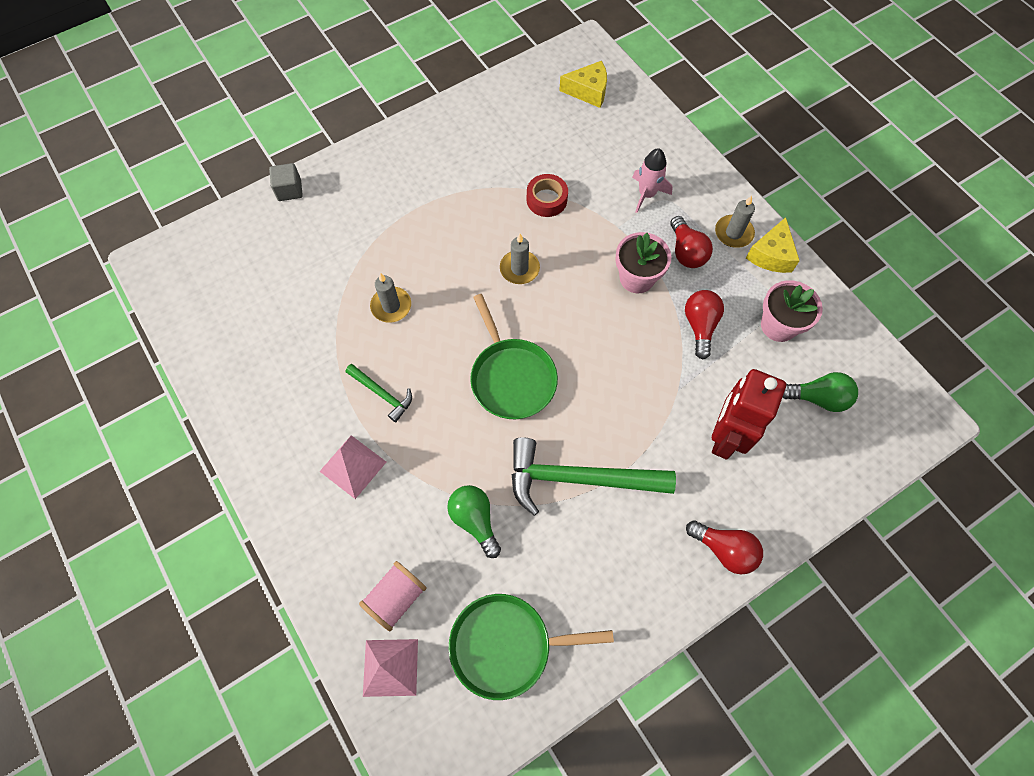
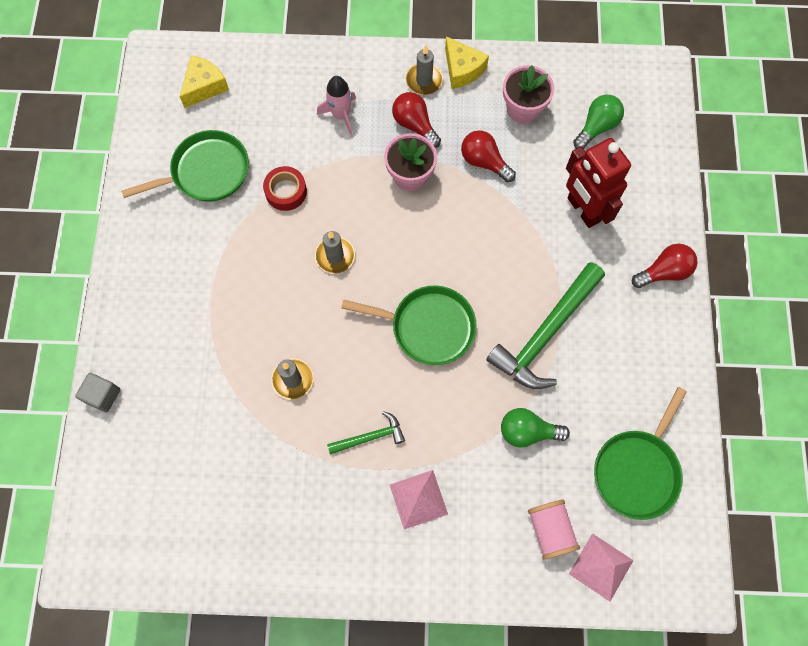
camera: 55 degrees left, 5 degrees up
red light bulb [670,216,713,268] -> red light bulb turned 150 degrees counterclockwise [392,92,441,148]
none -> green pan [121,130,249,202]

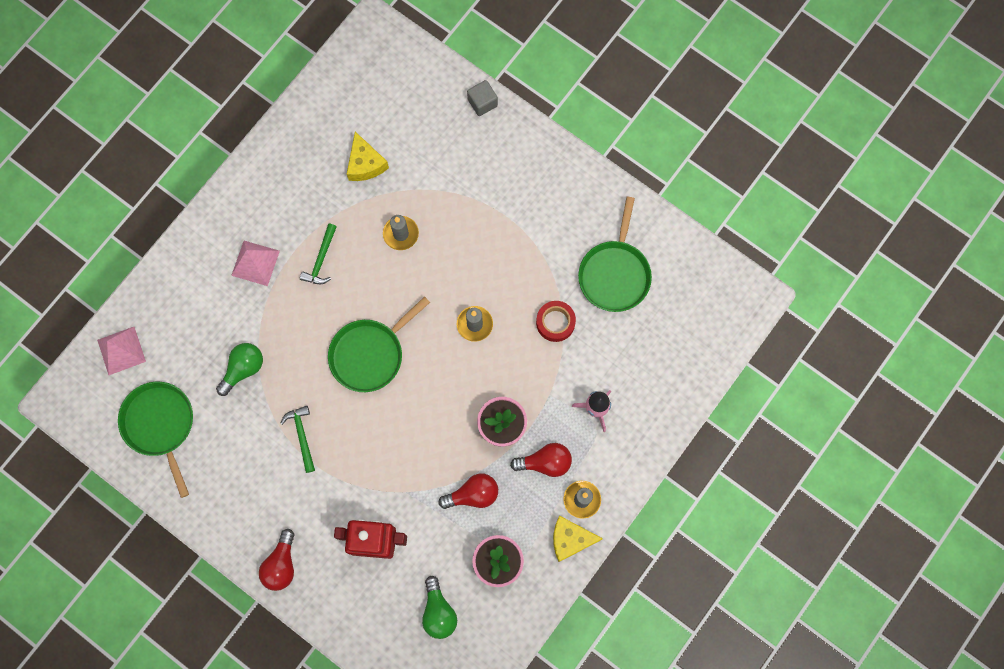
camera: 125 degrees right, 5 degrees up
yellow cheese [180,55,229,108] -> yellow cheese moved to [347,132,389,181]
green hammer [486,262,605,389] -> green hammer [280,406,315,473], size x0.49
pink spool [528,500,580,560] -> none

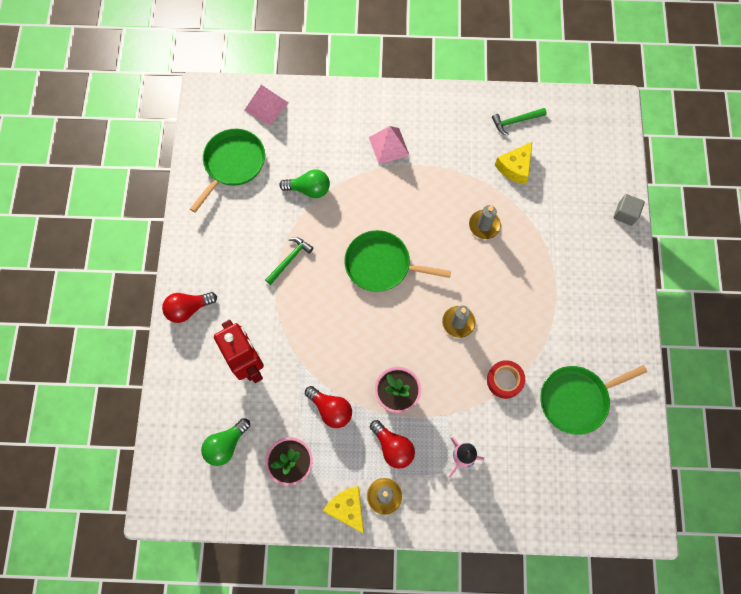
camera: 55 degrees right, 5 degrees down
green hammer [300,224,337,284] -> green hammer moved to [492,108,547,136]

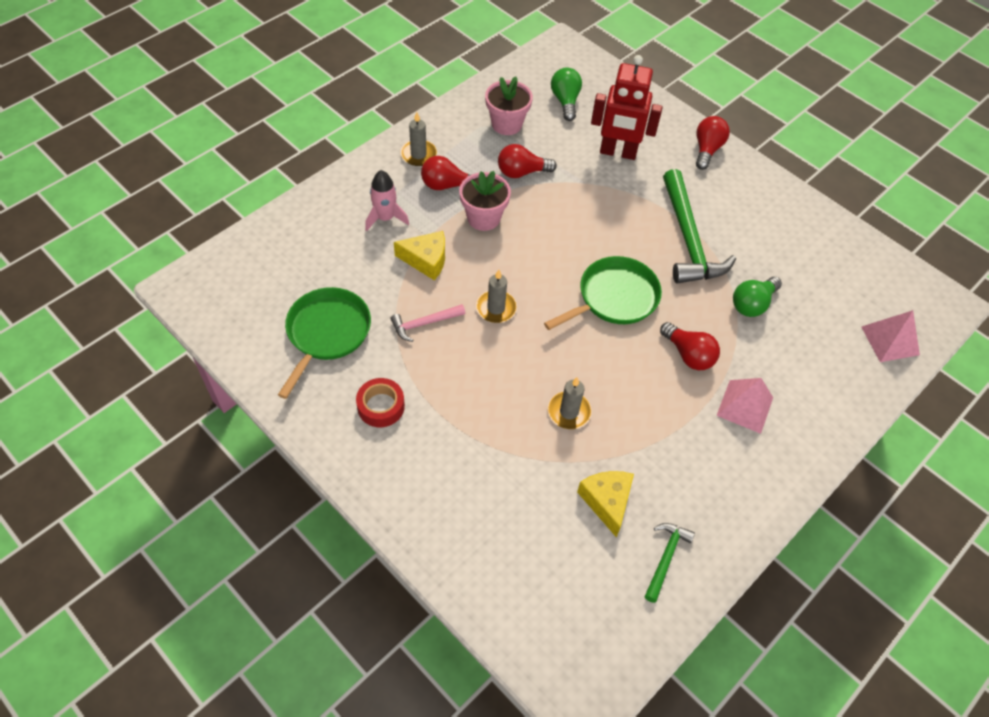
camera: 130 degrees right, 15 degrees down
green pan [190,129,265,213] -> none
green hammer [265,237,313,285] -> green hammer [663,169,736,284], size x2.03
yellow cheese [323,486,364,534] -> yellow cheese moved to [394,231,445,280]
red tape [487,360,525,399] -> red tape moved to [356,378,405,427]
grey cube [614,194,645,226] -> none
none -> pink hammer [390,304,465,342]
none -> red light bulb [660,322,720,370]

